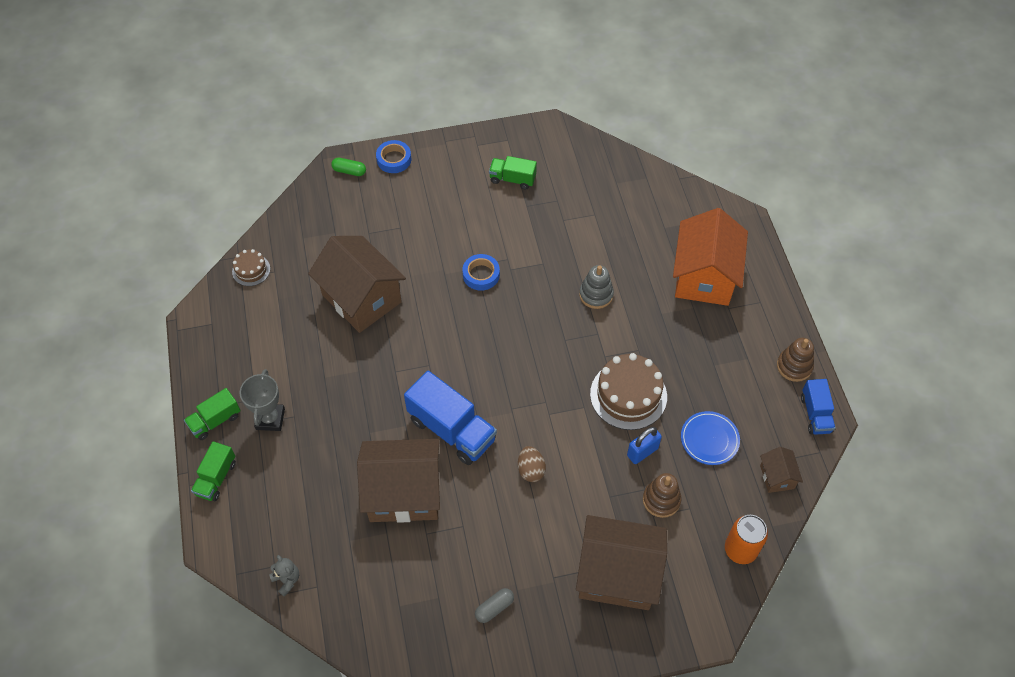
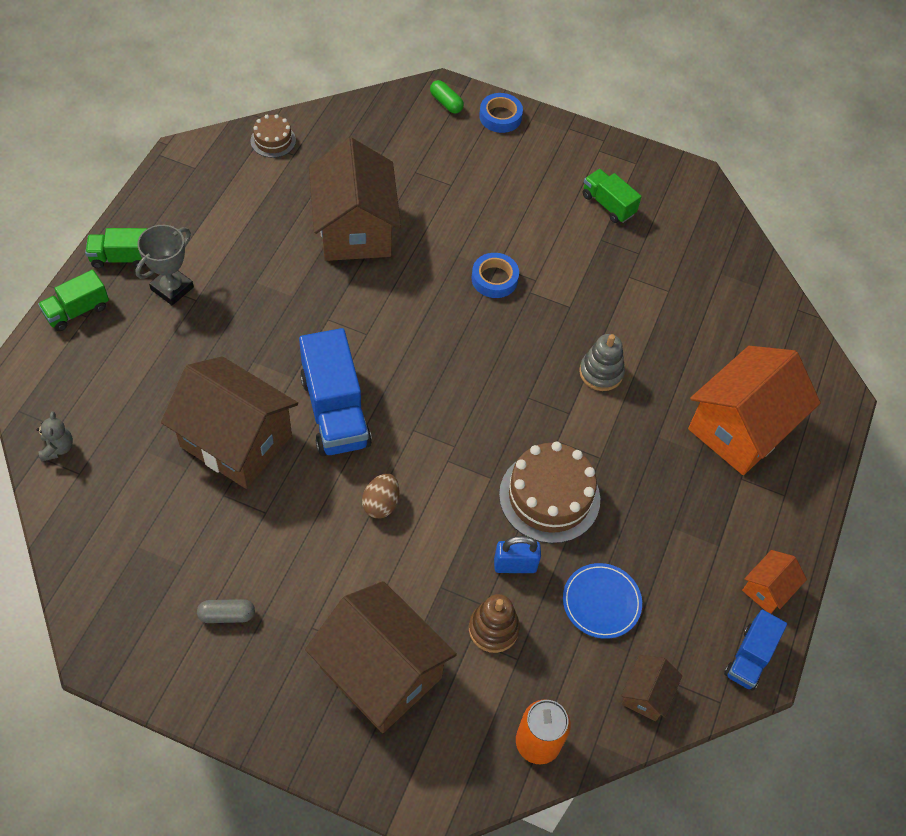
camera: 30 degrees right, 0 degrees up
brown stacking toy [777,338,814,382] -> orange house [742,550,807,614]

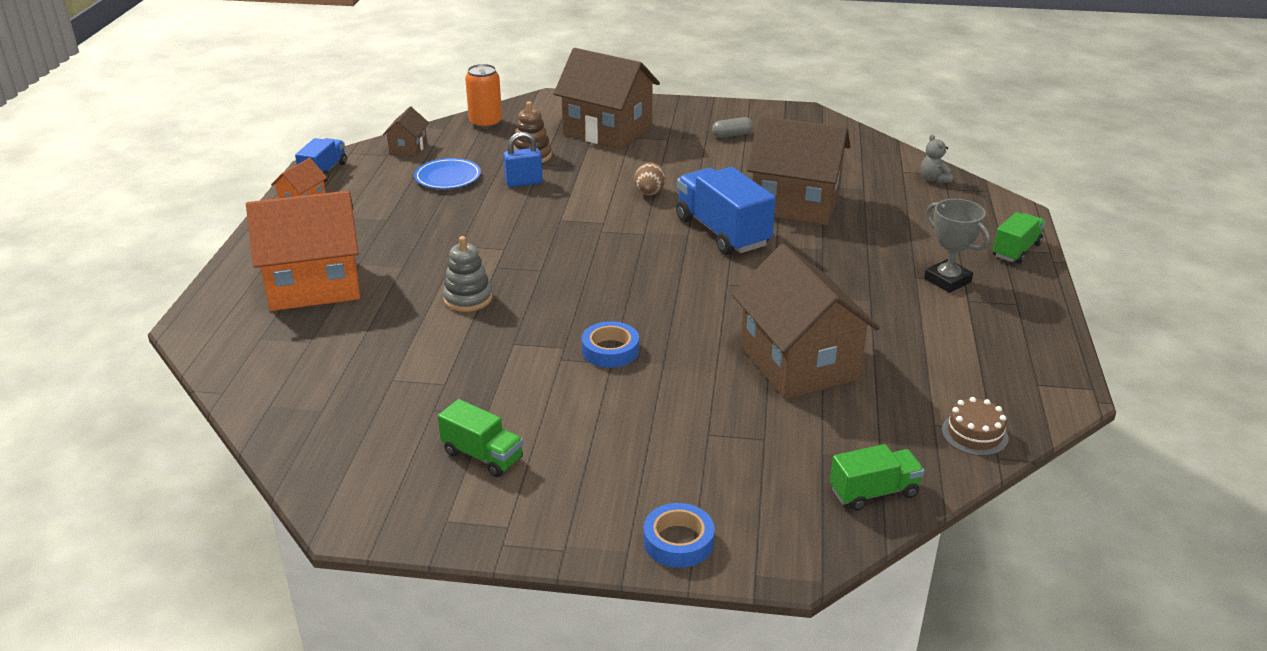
camera: 170 degrees right, 25 degrees down
green truck [85,228,147,269] -> green truck moved to [830,444,924,511]
grey trophy [136,225,194,305] -> grey trophy turned 60 degrees counterclockwise [924,199,990,293]
green capsule [430,80,464,114] -> none
brown cake [499,442,600,544] -> none
orange house [688,346,821,475] -> orange house turned 45 degrees clockwise [246,191,360,311]

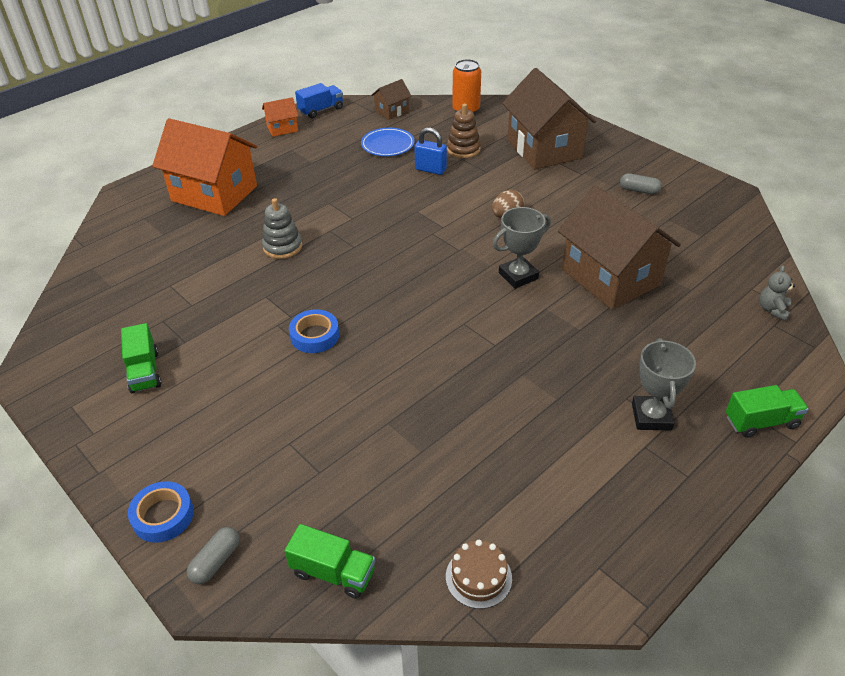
camera: 40 degrees right, 10 degrees up
blue truck [676,167,776,255] -> grey trophy [493,207,551,289]
brown house [732,244,880,399] -> none
none -> grey capsule [187,527,240,584]

